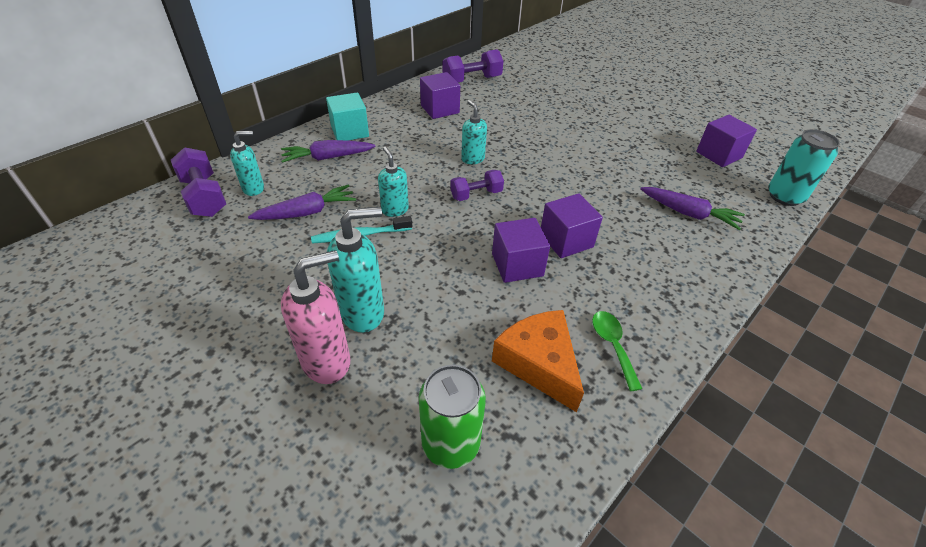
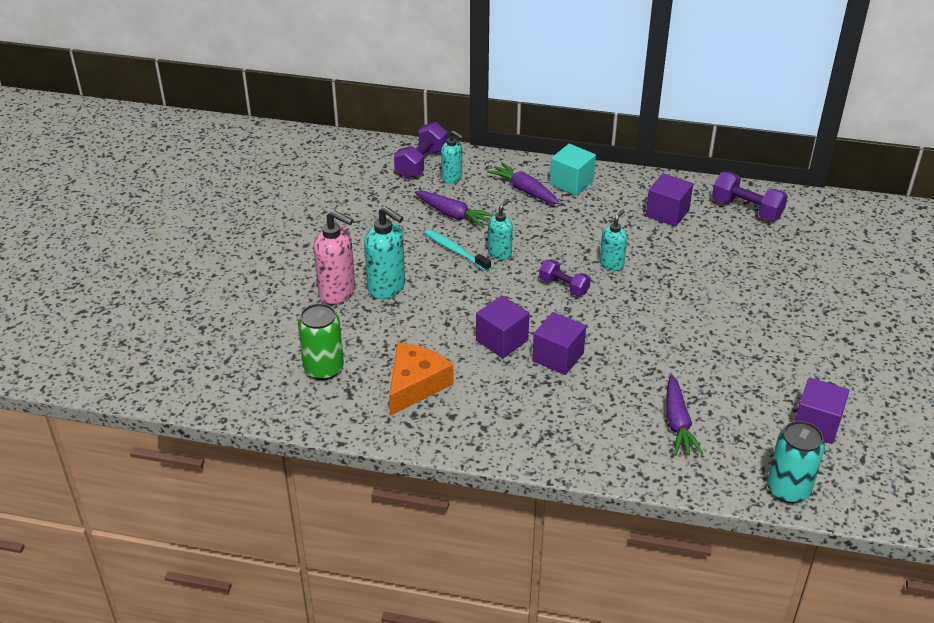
camera: 60 degrees right, 5 degrees down
green spoon [592,311,642,391] -> none

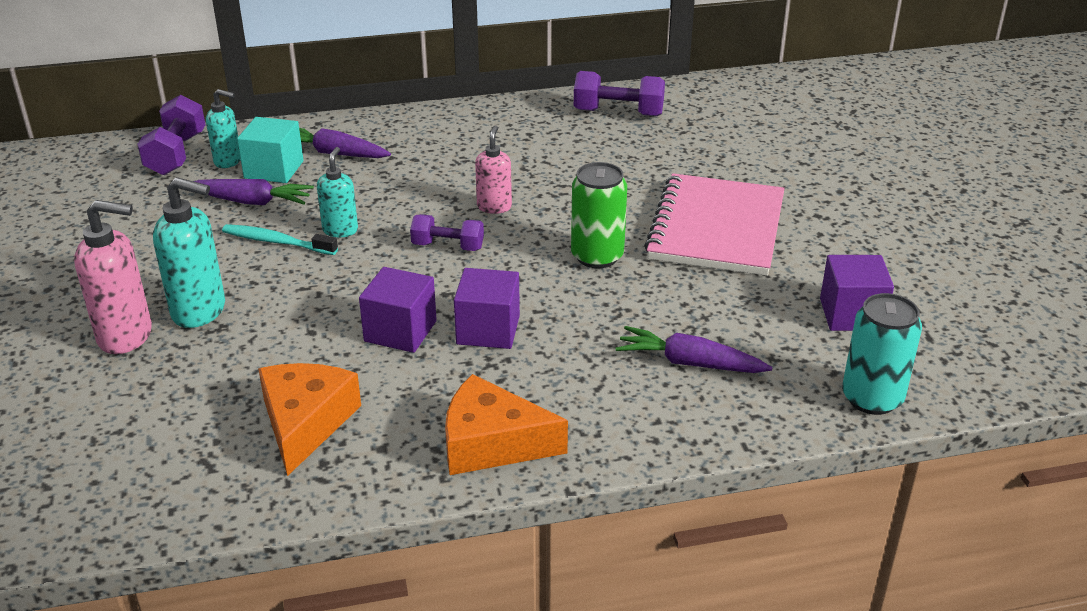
camera: 25 degrees left, 5 degrees down
green can [298,303,344,380] -> green can moved to [571,162,627,268]
turquoise cube [550,144,596,195] -> turquoise cube moved to [237,117,304,183]
turquoise soap dispenser [599,210,627,271] -> pink soap dispenser [475,125,512,214]
purple cube [645,173,693,227] -> none
purple carrot [666,374,704,456] -> purple carrot turned 135 degrees clockwise [615,326,773,373]
none -> orange cheese [445,374,568,475]
none -> pink notebook [644,173,785,276]

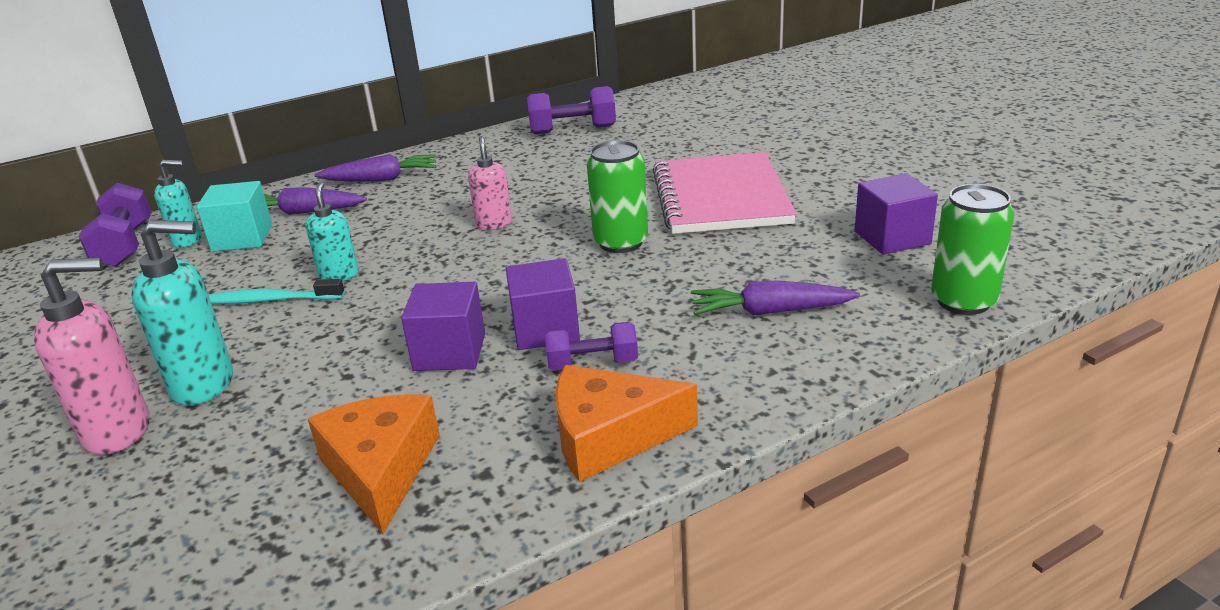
camera: 15 degrees left, 5 degrees down
purple carrot [194,179,314,205] -> purple carrot moved to [314,154,437,182]
purple dumbbell [410,214,484,251] -> purple dumbbell moved to [545,322,638,370]
turquoise can [842,293,922,415] -> green can [931,184,1014,315]

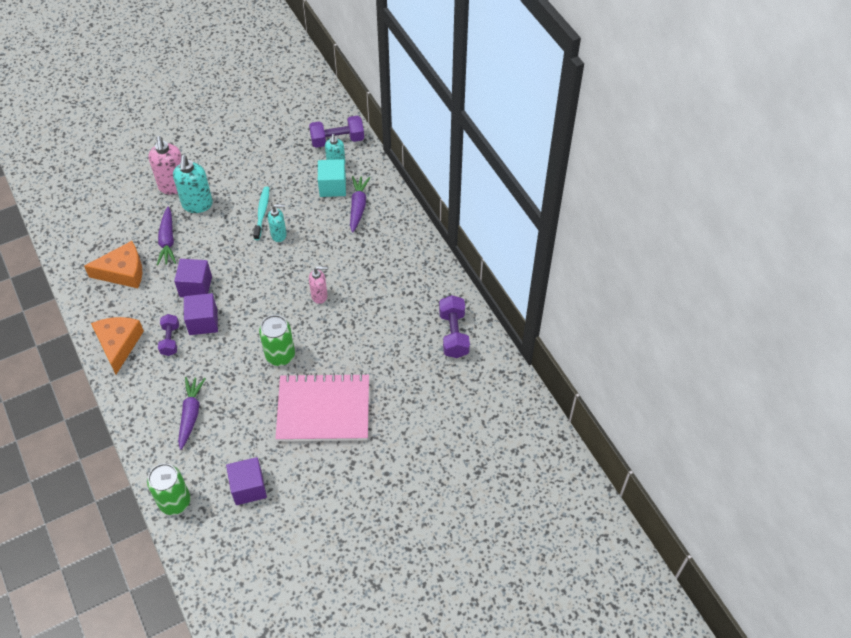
camera: 90 degrees right, 25 degrees up
purple carrot [314,154,437,182] -> purple carrot moved to [157,207,176,265]

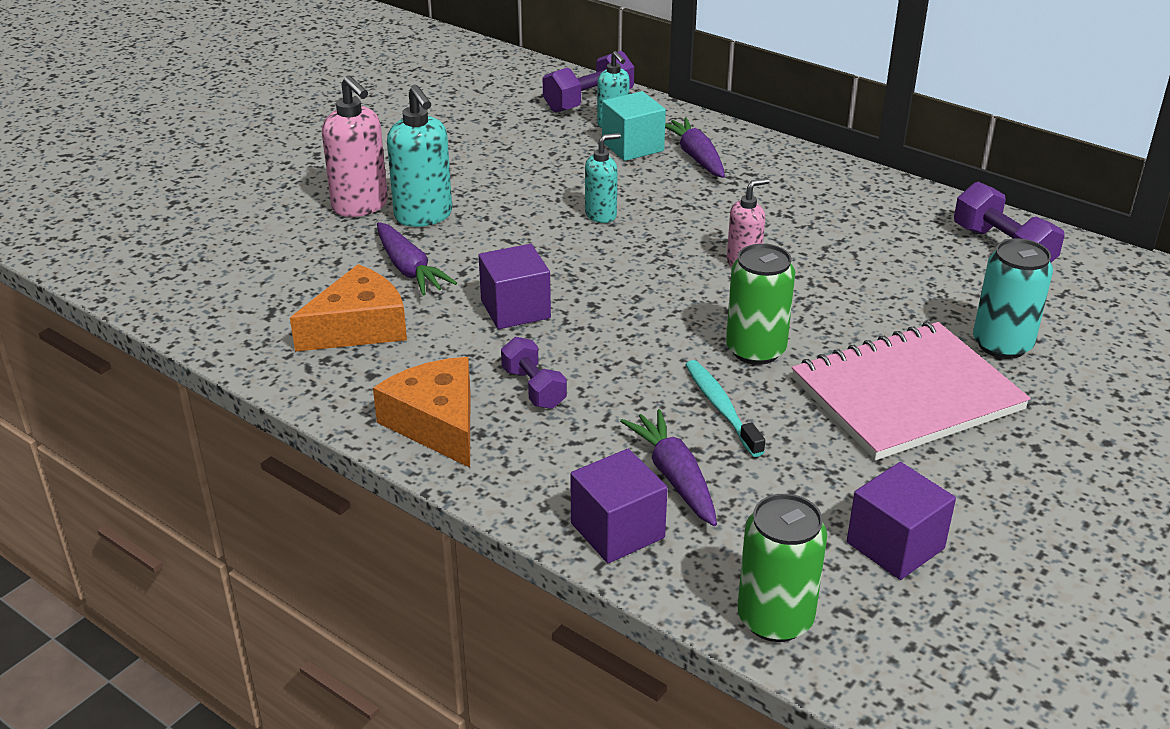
camera: 25 degrees left, 20 degrees down
purple cube [184,293,218,335] -> purple cube moved to [570,449,668,563]
turquoise toothbrush [253,187,269,240] -> turquoise toothbrush moved to [686,360,765,457]
none -> turquoise can [973,238,1053,359]

